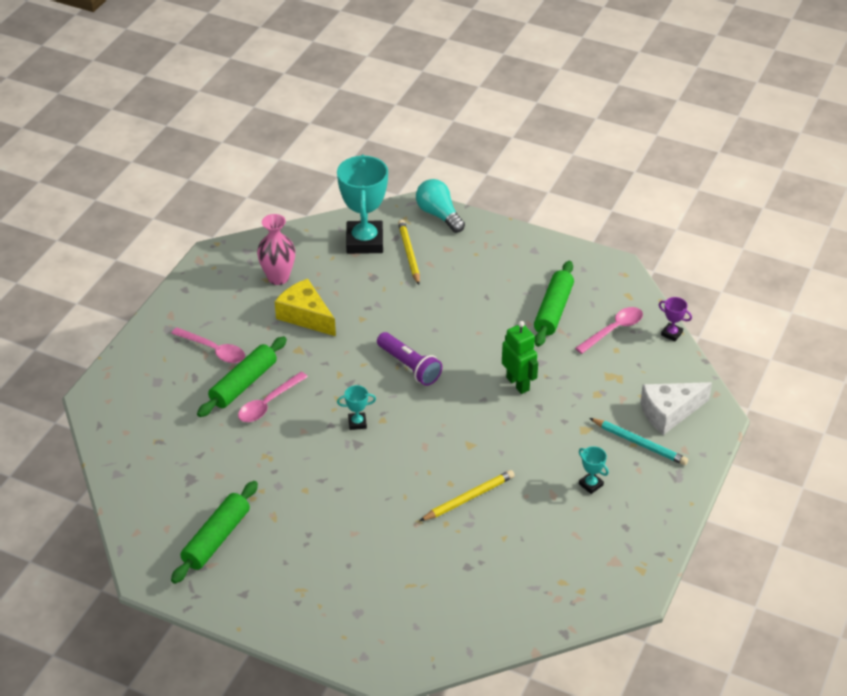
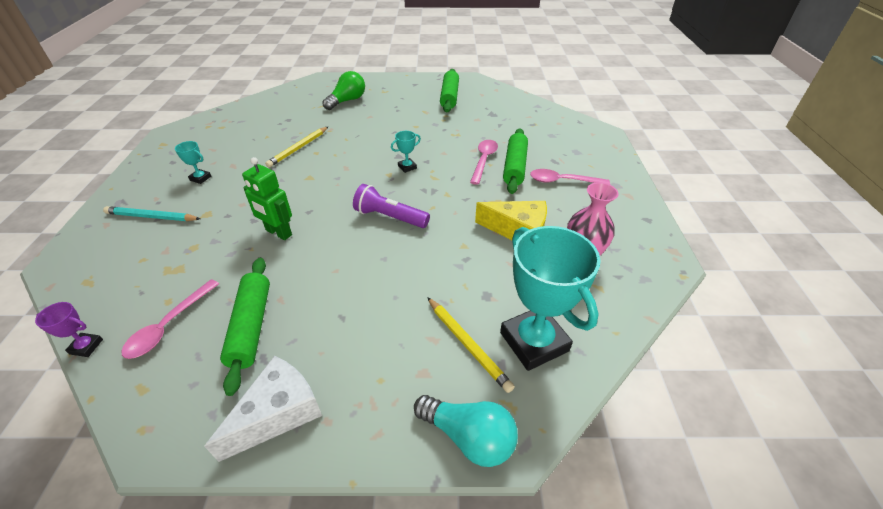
camera: 155 degrees right, 0 degrees up
white cheese [640,382,712,435] -> white cheese moved to [204,356,322,462]
none -> green light bulb [322,71,365,110]

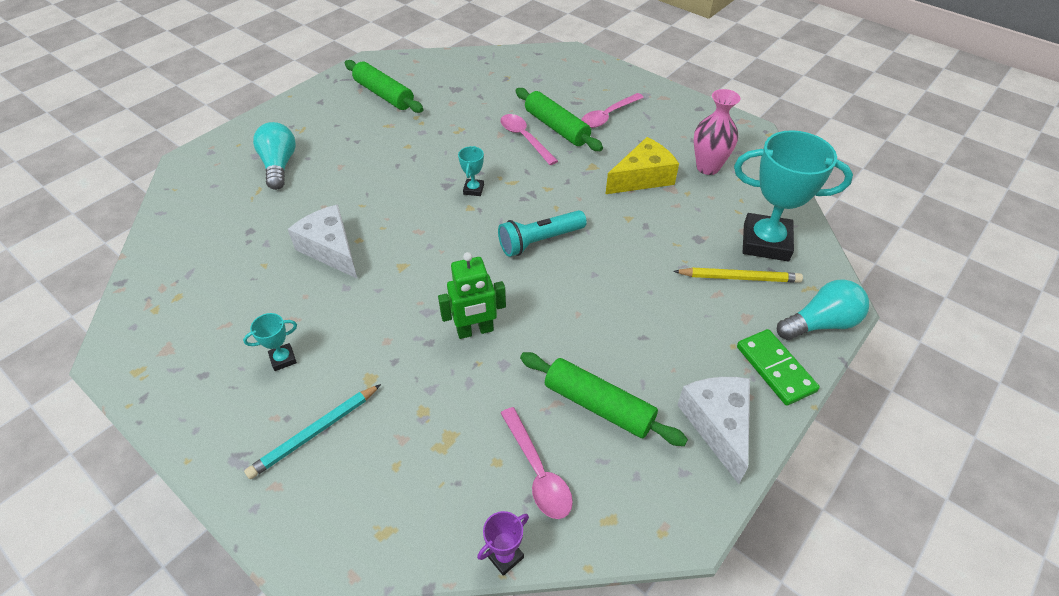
camera: 50 degrees left, 5 degrees up
yellow pencil [265,127,328,168] -> white cheese [288,204,357,278]
green light bulb [322,71,365,110] -> turquoise light bulb [253,122,296,190]
purple flashlight [353,184,430,228] -> turquoise flashlight [498,210,587,257]
none -> green domino [737,329,820,406]

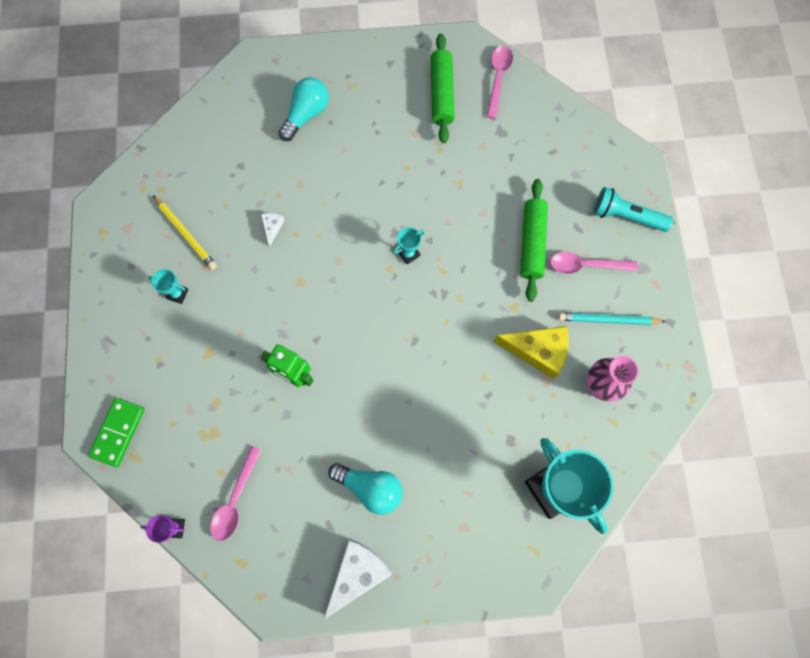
camera: 45 degrees right, 25 degrees up
turquoise pencil [244,384,381,479] -> turquoise pencil moved to [558,313,666,325]
white cheese [288,204,357,278] -> white cheese [261,213,285,246], size x0.47
turquoise flashlight [498,210,587,257] -> turquoise flashlight moved to [593,187,673,232]
pink spoon [500,114,558,165] -> pink spoon moved to [486,46,513,119]
green rolling pin [520,352,688,446] -> none
yellow pencil [673,267,803,283] -> yellow pencil moved to [153,195,217,270]
green domino [737,329,820,406] -> green domino moved to [88,398,145,467]
turquoise light bulb [777,279,869,340] -> turquoise light bulb moved to [328,463,403,515]

